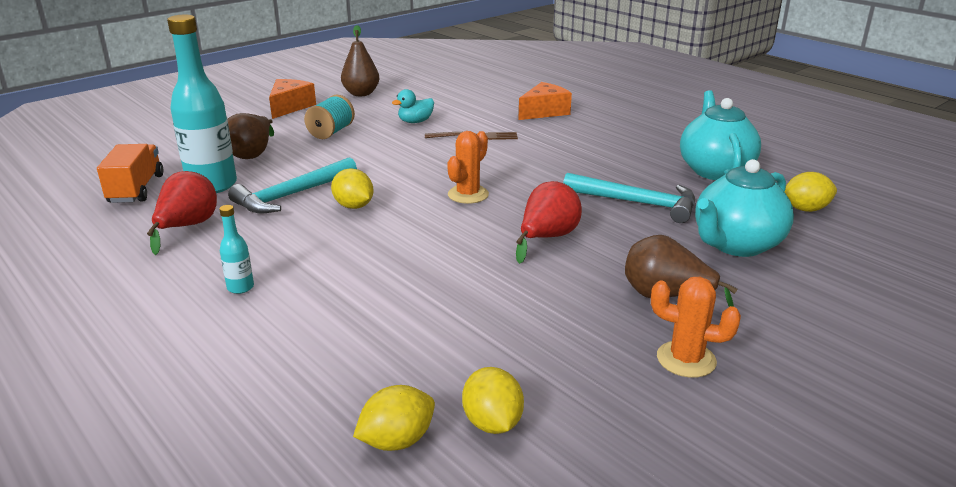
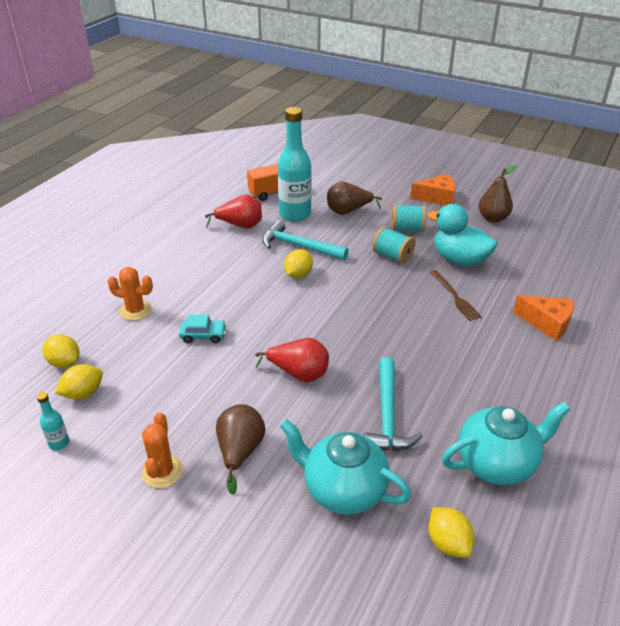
camera: 70 degrees right, 10 degrees up
turquoise bottle [219,205,254,294] -> turquoise bottle moved to [37,392,70,451]
turquoise duck [392,89,434,123] -> turquoise duck [427,204,498,266], size x1.89
orange cactus [447,131,489,204] -> orange cactus moved to [107,267,153,321]
none -> turquoise car [179,315,227,343]
none -> turquoise spool [373,227,416,264]

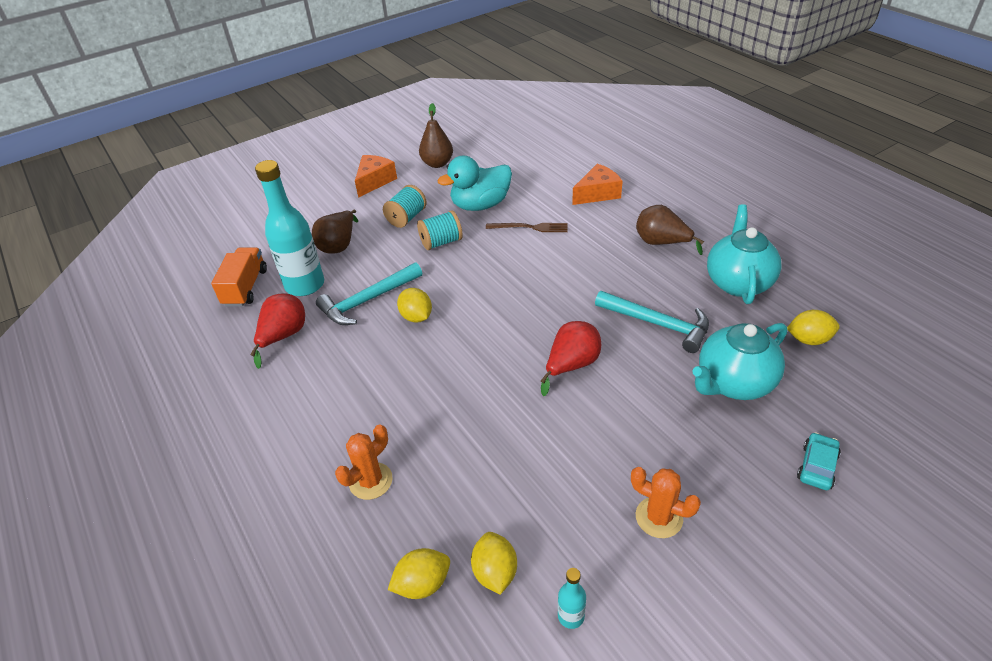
camera: 60 degrees left, 5 degrees up
turquoise car [179,315,227,343] -> turquoise car moved to [797,432,841,490]
brown pear [216,404,265,495] -> brown pear moved to [636,205,704,255]

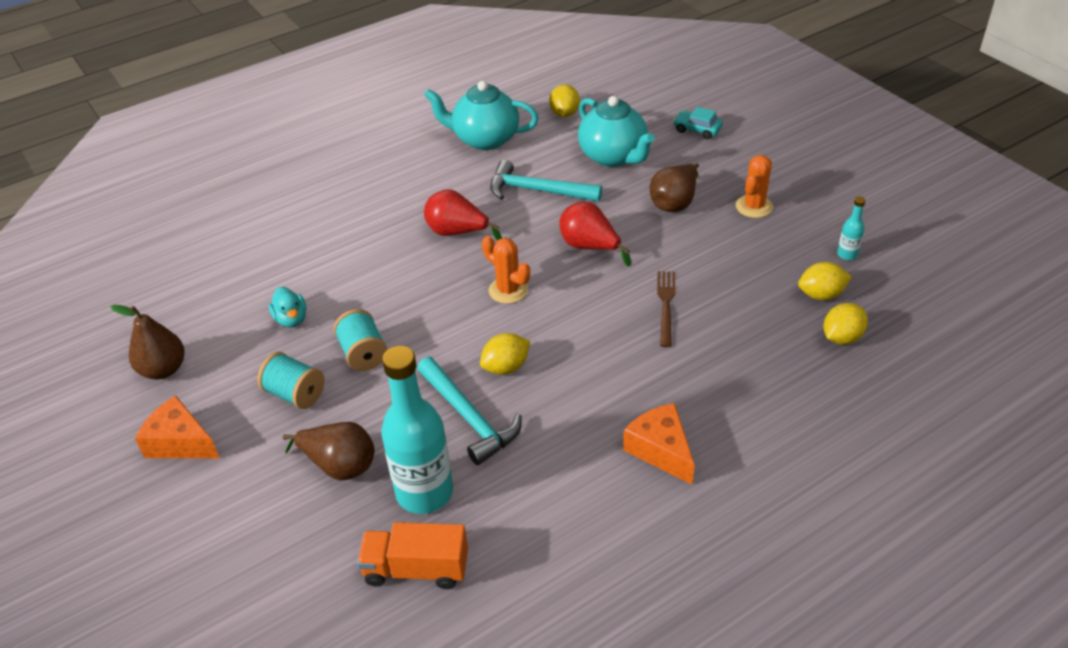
camera: 90 degrees left, 0 degrees up
red pear [250,293,305,369] -> red pear moved to [424,189,502,241]
orange cactus [335,425,393,500] -> orange cactus moved to [482,236,530,304]
yellow lemon [388,548,450,599] -> yellow lemon turned 75 degrees clockwise [824,303,868,345]
turquoise duck [438,156,512,211] -> turquoise duck [269,287,306,327], size x0.53
brown fork [486,223,568,232] -> brown fork moved to [657,271,675,347]
orange cheese [572,164,623,205] -> orange cheese moved to [623,403,695,484]
turquoise hammer [595,291,709,353] -> turquoise hammer turned 105 degrees counterclockwise [490,160,602,201]
brown pear [636,205,704,255] -> brown pear moved to [650,163,699,212]

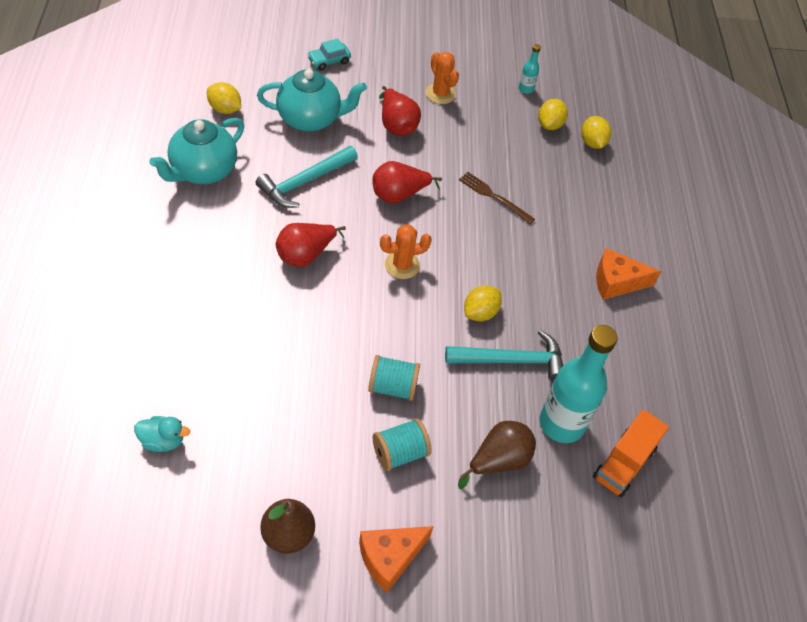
camera: 65 degrees left, 10 degrees up
turquoise duck [269,287,306,327] -> turquoise duck moved to [134,416,190,452]
yellow lemon [480,333,530,375] -> yellow lemon turned 45 degrees clockwise [464,285,502,321]
brown pear [650,163,699,212] -> red pear [379,86,421,136]

